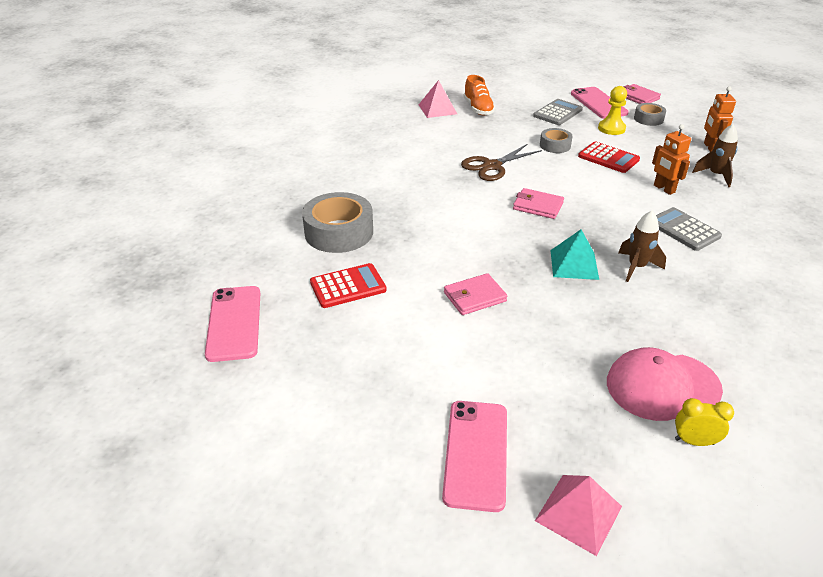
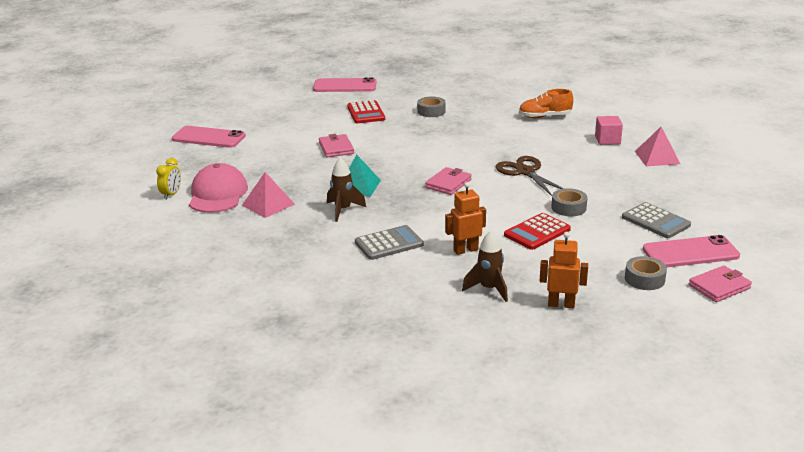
camera: 100 degrees right, 10 degrees down
grey tape [302,192,373,253] -> grey tape [417,97,446,117], size x0.55
orange shoe [464,75,495,116] -> orange shoe moved to [519,89,573,118]
pink pyramid [535,475,622,556] -> pink pyramid moved to [242,172,295,218]
yellow pawn [598,86,627,135] -> none
none -> pink cube [595,116,623,145]

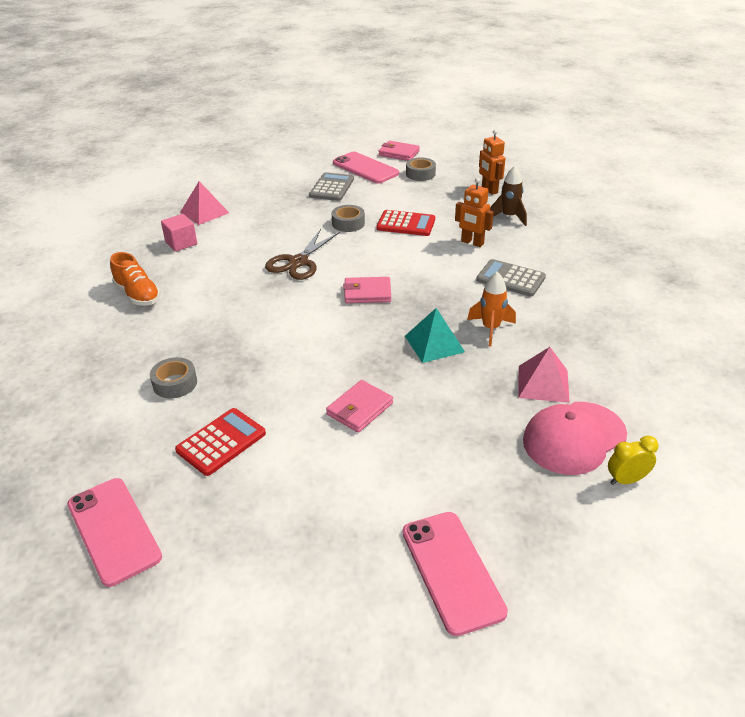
camera: 125 degrees left, 10 degrees up
brown rocket [327,157,366,222] -> orange rocket [467,272,516,346]

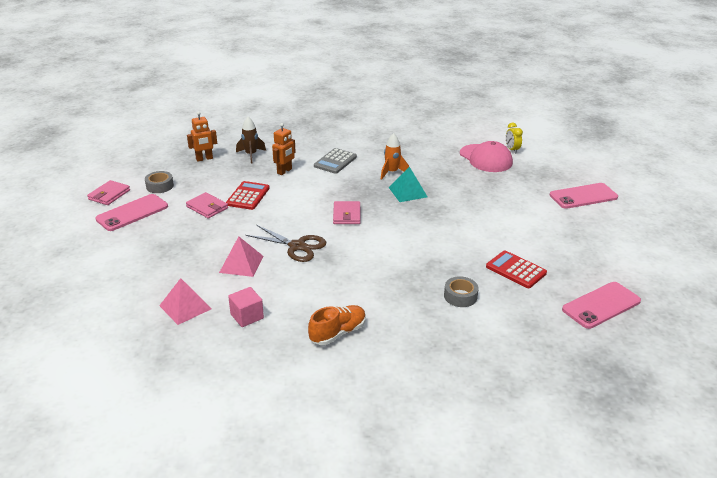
camera: 90 degrees left, 5 degrees down
grey calculator [309,172,354,201] -> none
pink wallet [326,380,393,433] -> pink wallet moved to [186,192,228,218]
grey tape [332,205,365,232] -> none
pink pyramid [518,347,570,403] -> pink pyramid moved to [219,236,263,277]

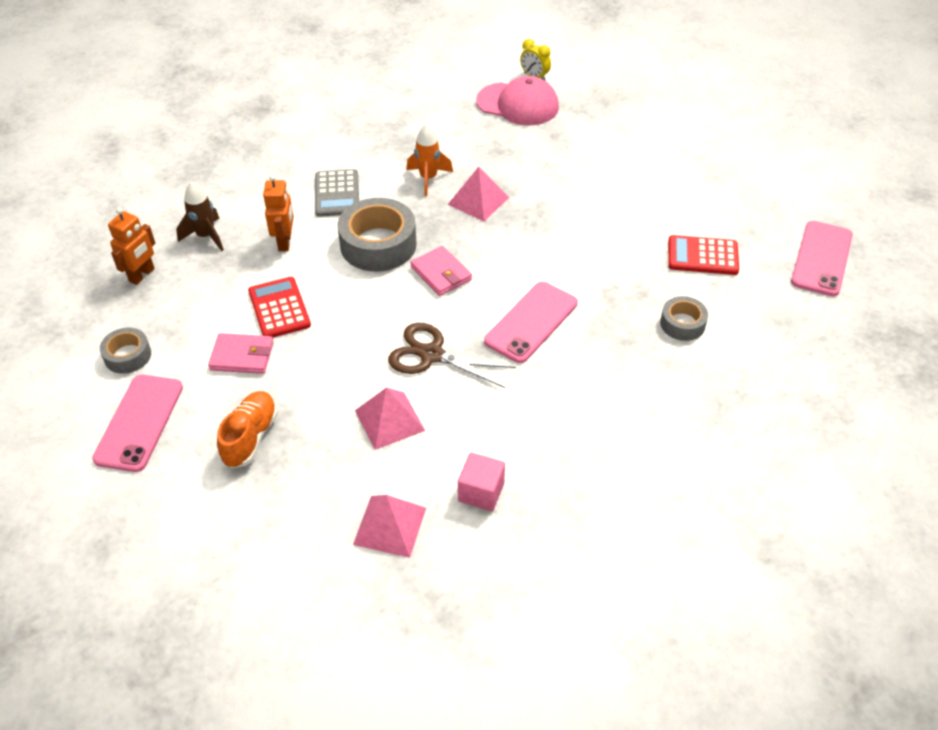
camera: 35 degrees left, 15 degrees up
pink wallet [87,180,130,205] -> none
brown scissors [246,225,326,262] -> brown scissors turned 150 degrees counterclockwise [388,323,516,388]
orange shoe [308,305,366,345] -> orange shoe moved to [217,391,278,468]
turquoise pyramid [389,167,427,202] -> pink pyramid [448,167,509,221]
pink phone [549,183,618,209] -> pink phone moved to [484,282,578,363]
none -> grey tape [337,198,417,272]

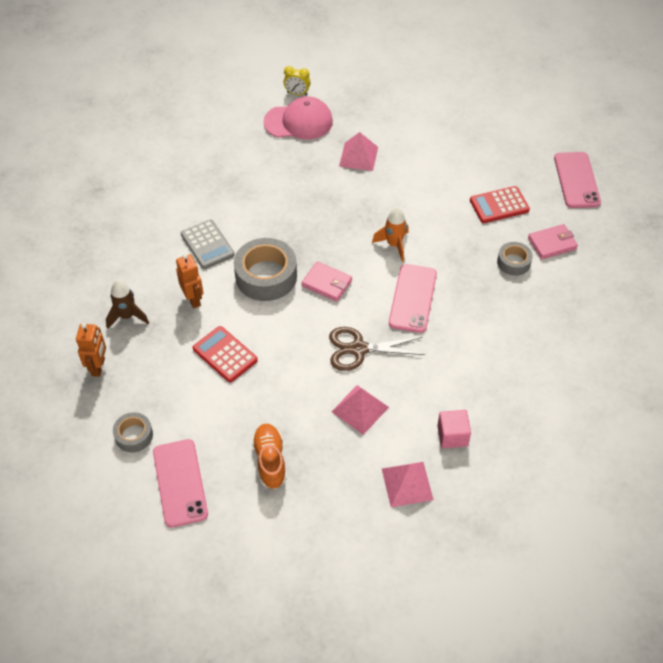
camera: 25 degrees left, 5 degrees up
pink wallet [208,333,274,374] -> pink wallet moved to [528,224,578,259]
orange rocket [407,124,453,196] -> orange rocket moved to [372,207,409,262]
pink pyramid [448,167,509,221] -> pink pyramid moved to [339,132,378,171]

